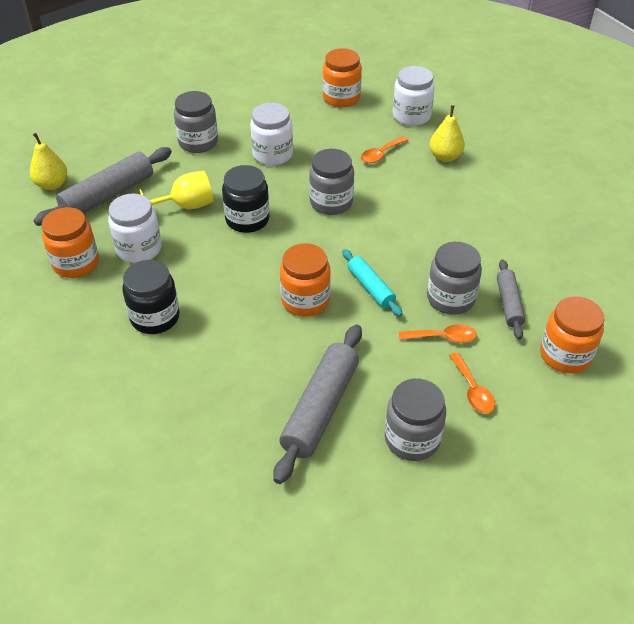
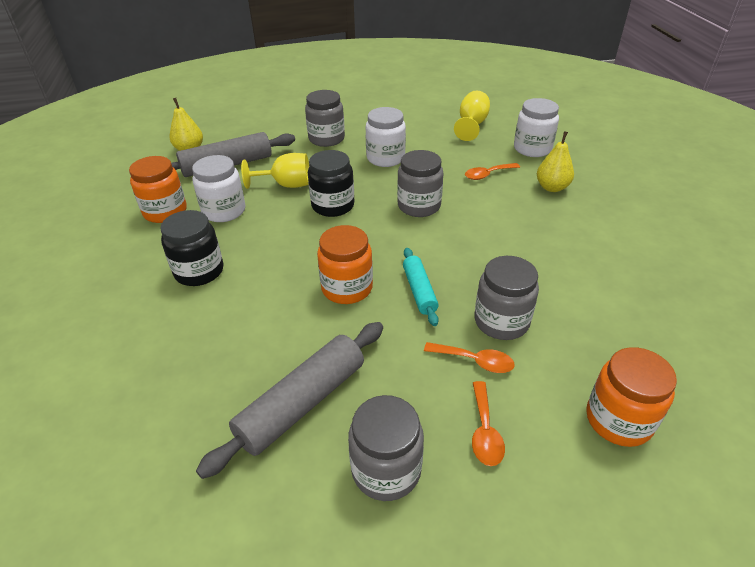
camera: 20 degrees right, 5 degrees down
orange jar [323,48,362,107] -> yellow goblet [454,91,490,141]
grey rolling pin [497,259,525,340] -> none

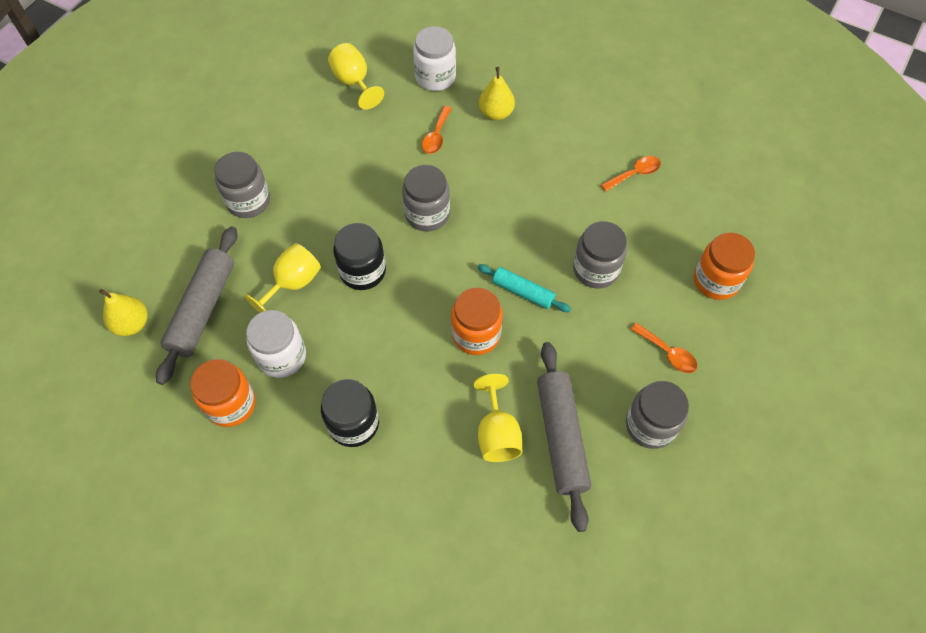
camera: 50 degrees left, 20 degrees up
white jar [366,107,406,167] -> none
orange spoon [424,342,515,373] -> orange spoon moved to [601,156,661,192]
none -> yellow goblet [474,374,522,462]

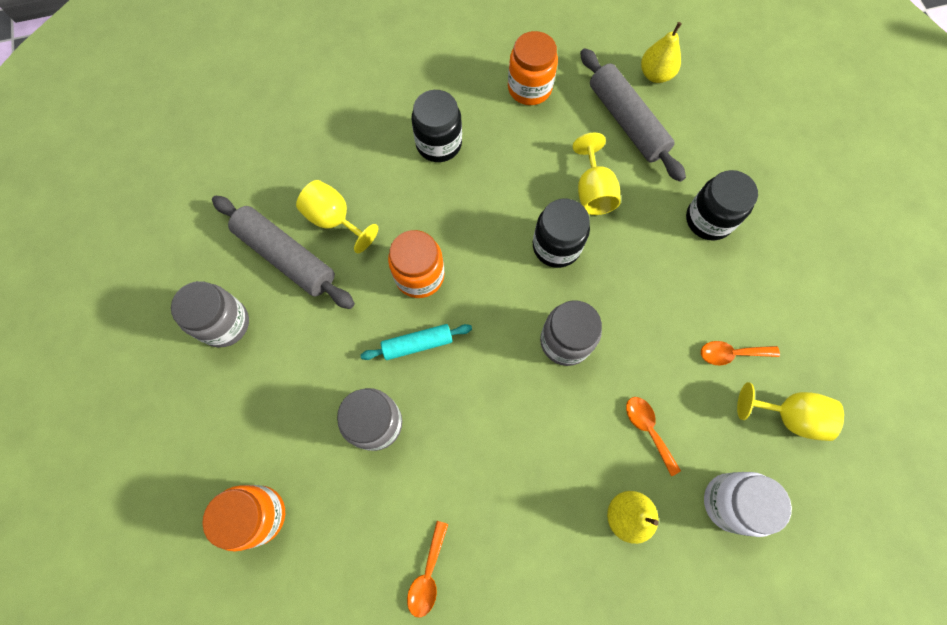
camera: 135 degrees right, 10 degrees up
grey jar [214,151,270,218] -> black jar [686,170,758,241]
white jar [246,310,306,378] -> none
orange spoon [630,323,697,373] -> orange spoon moved to [701,341,780,365]

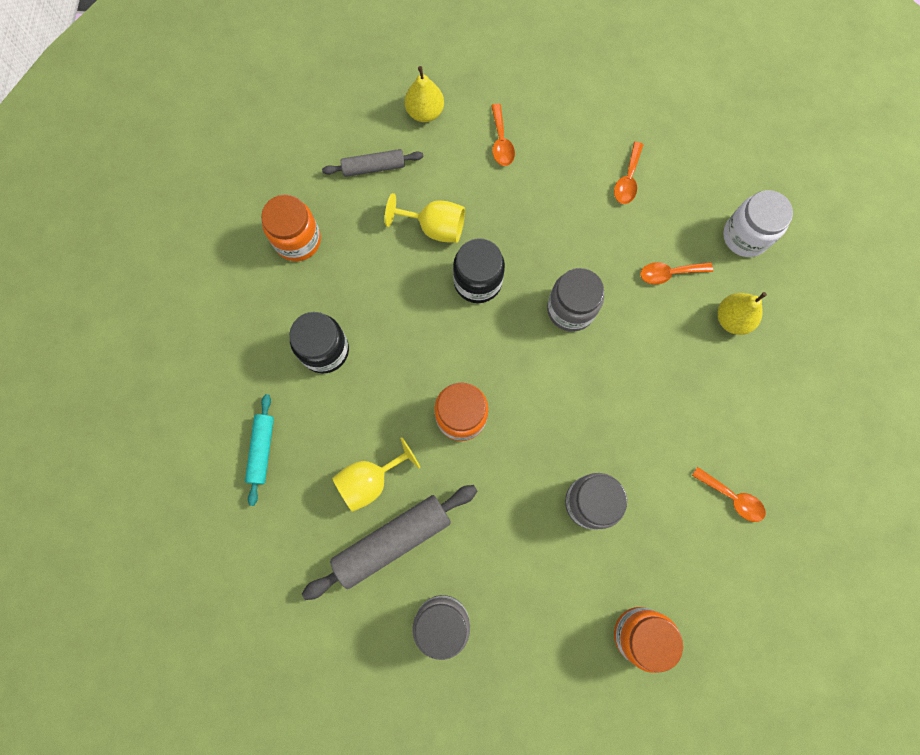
camera: 70 degrees left, 5 degrees up
turquoise rolling pin [360,324,472,360] -> turquoise rolling pin moved to [245,394,274,506]
grey rolling pin [580,48,686,182] -> grey rolling pin [322,149,424,177], size x0.58
yellow pear [641,22,682,83] -> yellow pear moved to [405,66,444,122]
black jar [686,170,758,241] -> orange spoon [491,103,515,166]
yellow goblet [737,382,844,441] -> none

